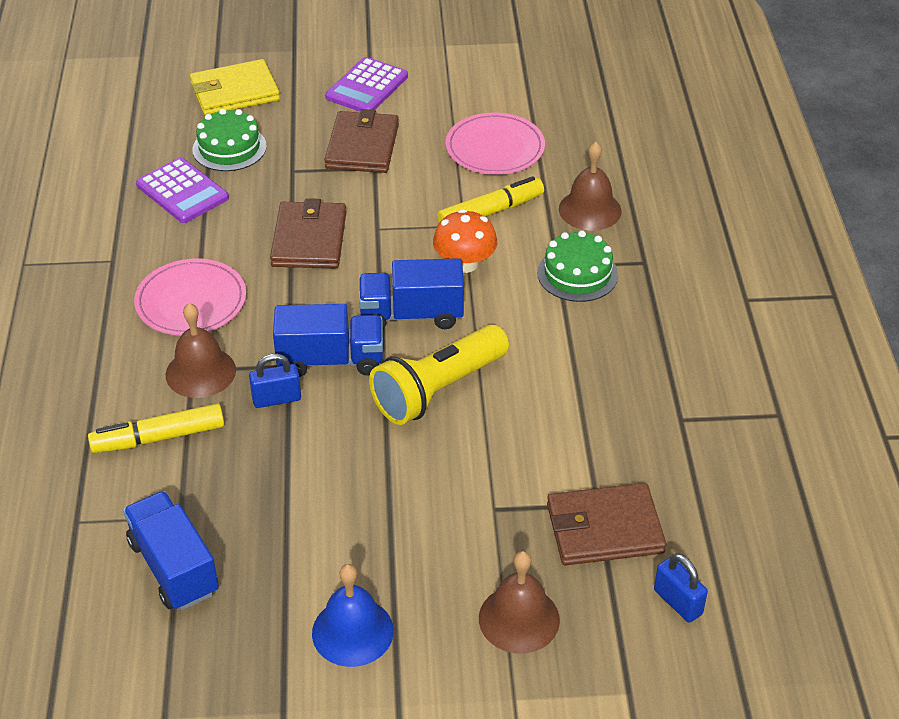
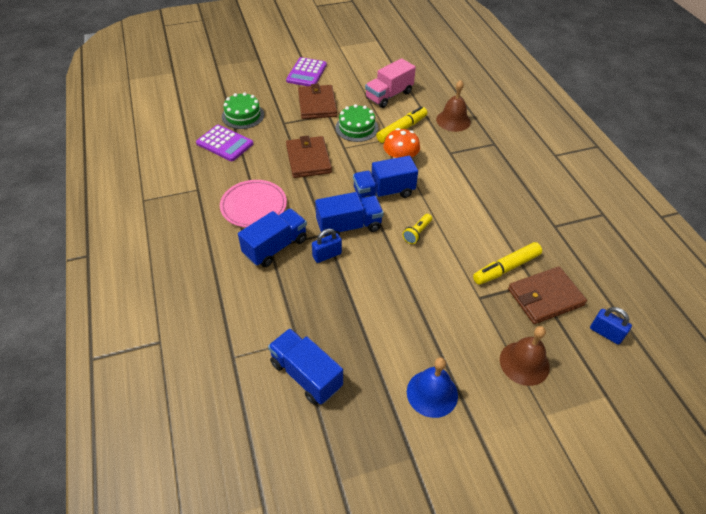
camera: 15 degrees left, 5 degrees up
yellow marker [88,403,224,453] -> yellow marker moved to [473,242,542,285]
brown bell [166,303,236,398] -> blue truck [238,208,307,267]
yellow wallet [190,59,280,115] -> none
yellow flashlight [369,325,509,425] -> yellow flashlight [402,214,432,244], size x0.45
pink plate [446,112,545,175] -> pink truck [365,58,416,108]
green cake [537,230,618,302] -> green cake moved to [335,104,378,142]

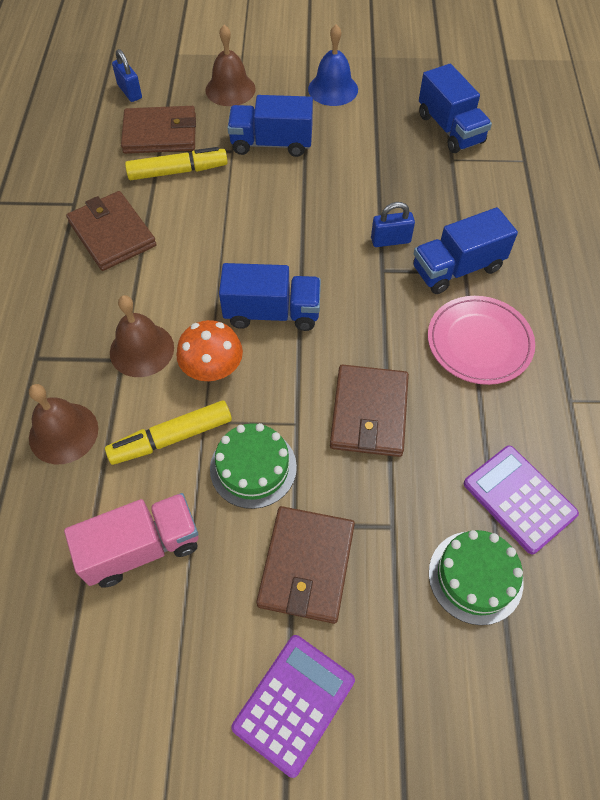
camera: 160 degrees left, 10 degrees up
blue truck [315,192,384,236] -> blue truck moved to [227,95,313,157]
yellow flashlight [402,214,432,244] -> none
none -> brown wallet [66,191,157,271]
none -> brown bell [110,295,174,377]

